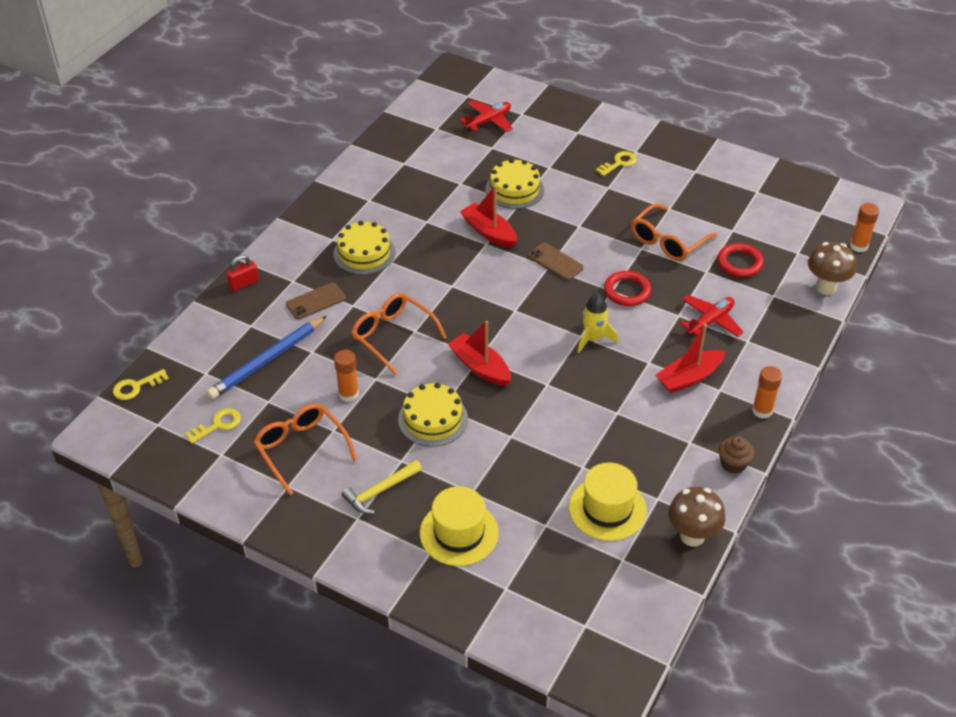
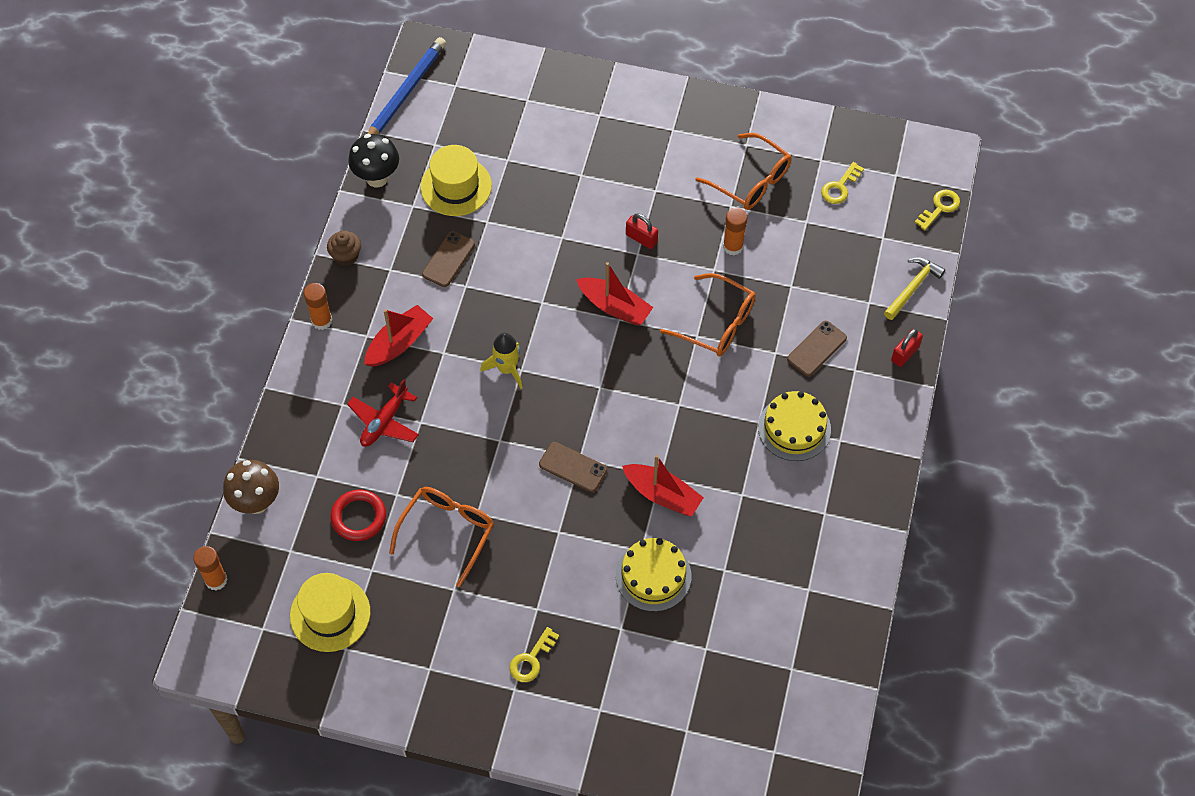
camera: 165 degrees right, 15 degrees up
blue pencil [206,316,327,399] -> blue pencil moved to [367,37,446,134]
yellow hammer [341,460,422,514] -> yellow hammer moved to [884,257,945,320]
yellow cake [398,383,468,447] -> red padlock [626,213,658,249]
yellow hat [420,486,499,566] -> yellow hat moved to [290,573,370,652]
red plane [460,100,513,132] -> none
red ring [604,271,651,306] -> none
brown mushroom [668,487,725,547] -> black mushroom [348,134,399,187]
none -> brown phone [422,231,475,287]

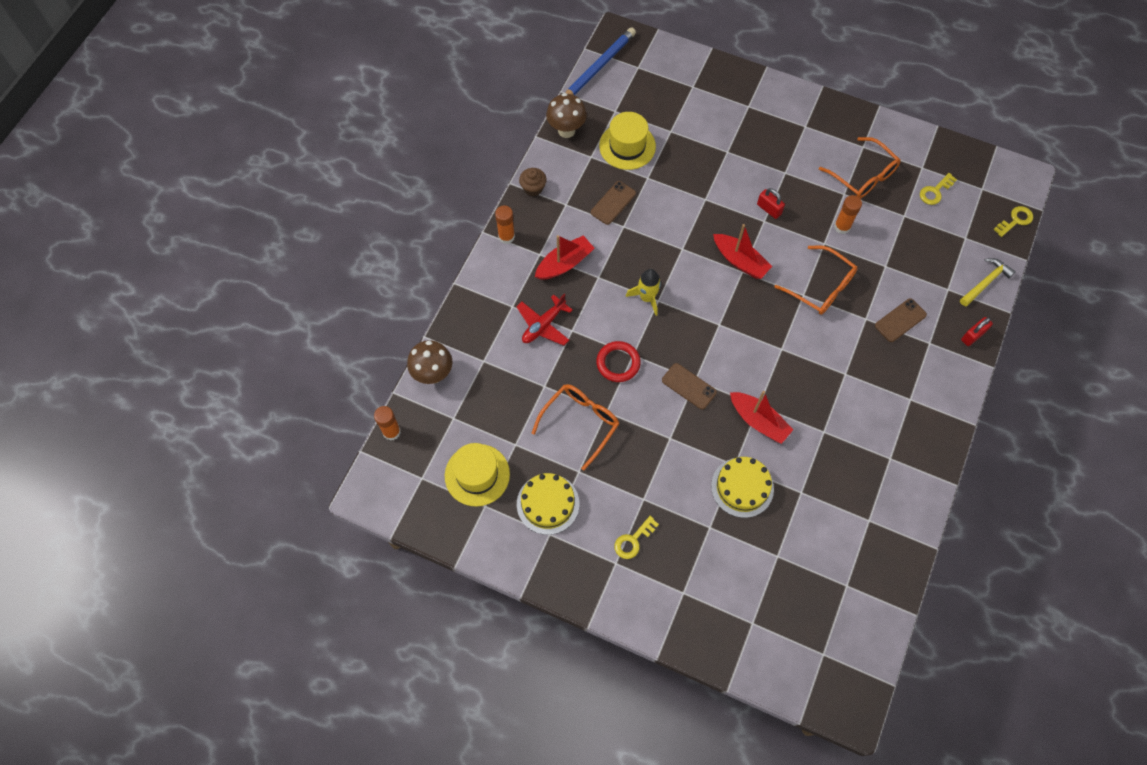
camera: 10 degrees right, 5 degrees up
red ring [330,490,386,541] -> red ring moved to [596,341,641,382]
black mushroom [348,134,399,187] -> brown mushroom [546,93,587,138]
yellow cake [758,391,831,461] -> yellow cake moved to [517,473,579,535]

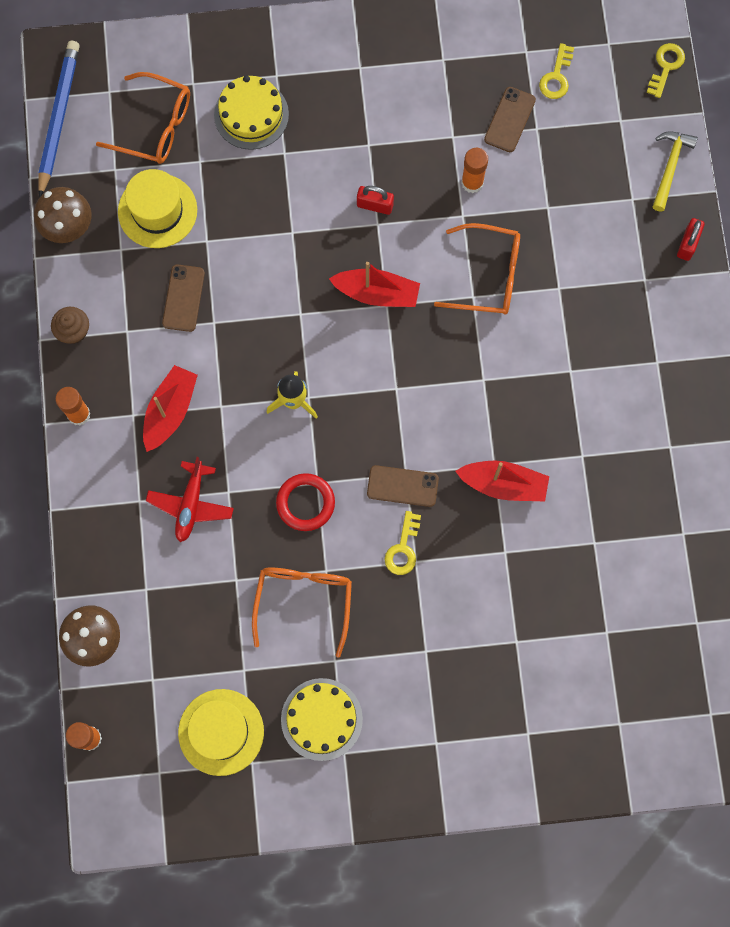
camera: 30 degrees left, 10 degrees up
yellow key [614,516,659,559] -> yellow key moved to [384,511,421,575]
yellow cake [711,457,774,518] -> yellow cake moved to [214,76,289,150]
orange glasses [819,137,901,199] -> orange glasses moved to [96,72,190,164]
brown phone [875,298,927,342] -> brown phone moved to [484,87,536,152]

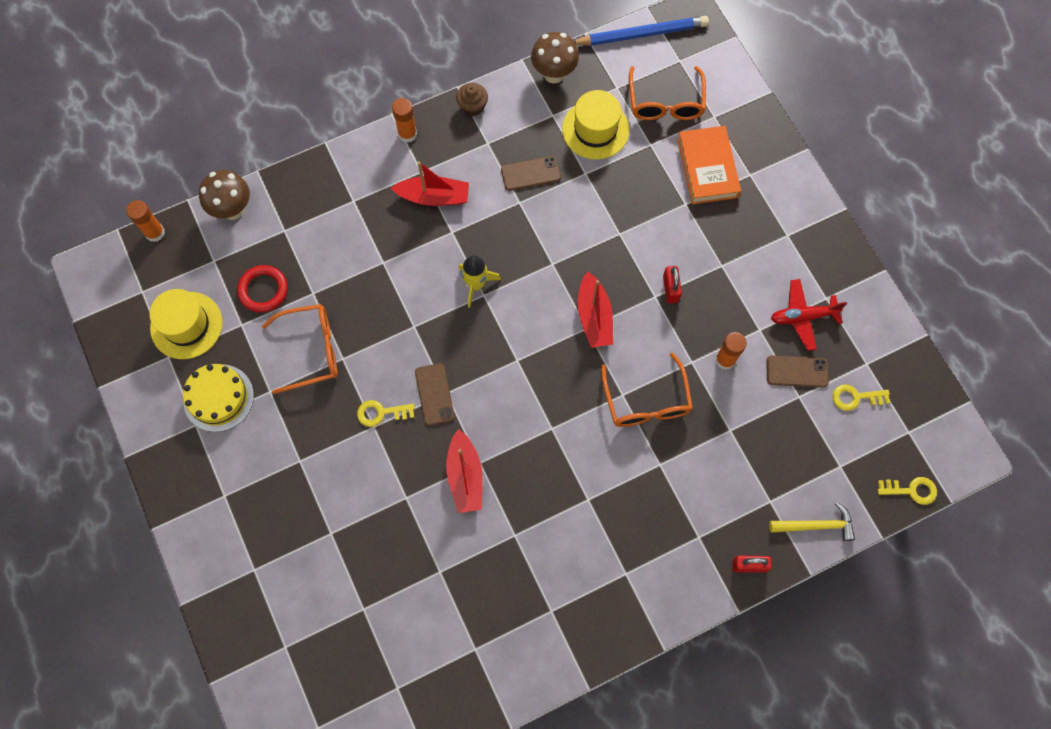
camera: 70 degrees right, 5 degrees down
red plane [146,457,234,542] -> red plane moved to [771,279,847,351]
yellow cake [214,76,289,150] -> orange book [677,126,741,204]
red ring [276,473,335,531] -> red ring moved to [237,265,288,313]

